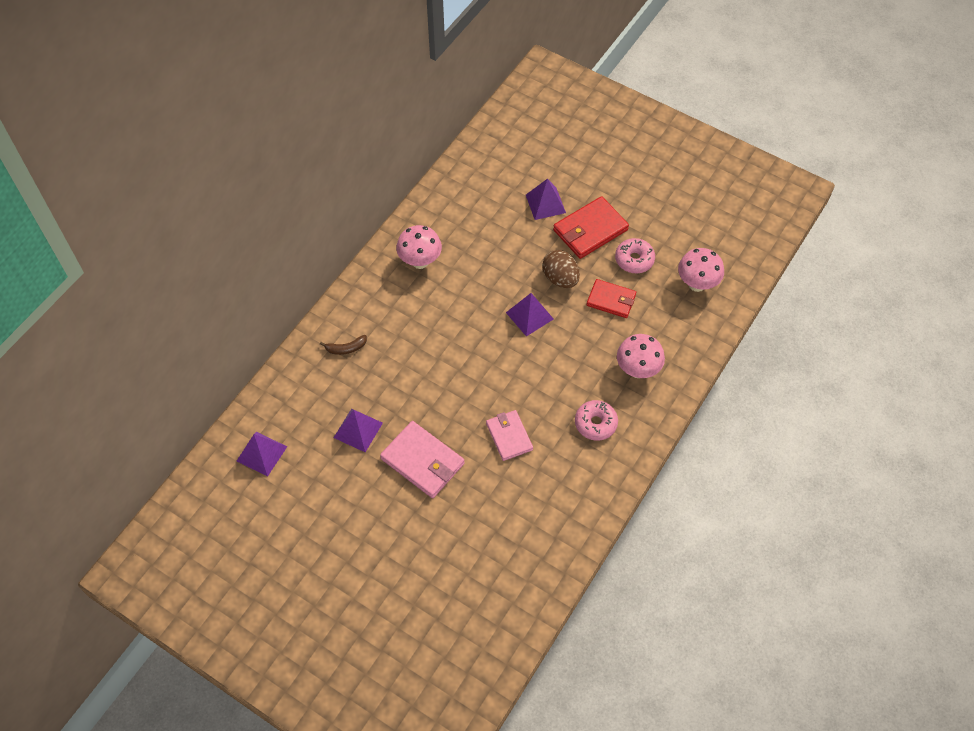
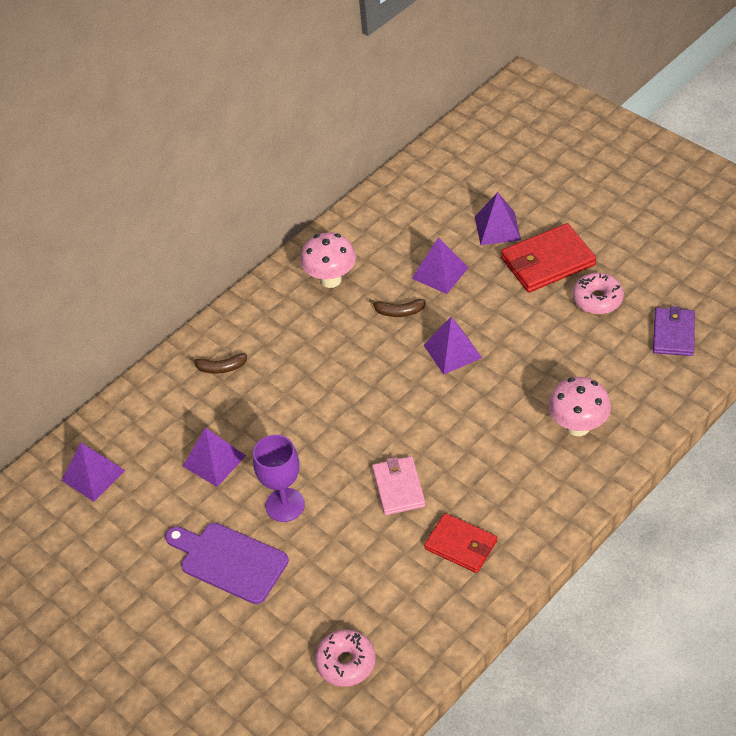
camera: 15 degrees right, 10 degrees down
pink wallet [380,421,465,498] -> purple goblet [253,435,305,522]
brown egg [542,250,580,288] -> none
pink donut [575,400,618,441] -> pink donut moved to [315,629,376,687]
red wallet [586,279,636,318] -> red wallet moved to [424,513,497,573]
pink mushroom [678,248,724,292] -> purple wallet [653,306,695,356]
none -> purple cutting board [165,523,289,604]
none -> brown banana [369,299,426,317]
none -> purple pyramid [412,237,469,294]

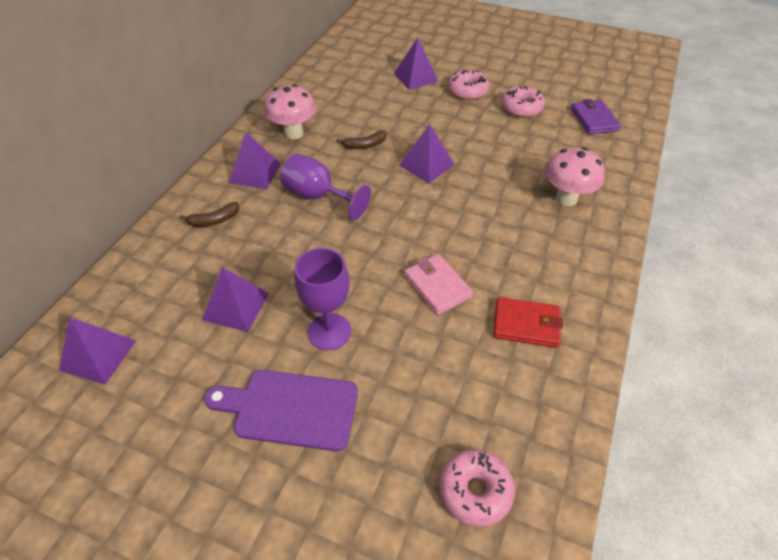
camera: 25 degrees left, 0 degrees up
purple pyramid [412,237,469,294] -> purple pyramid moved to [229,132,281,190]
red wallet [501,223,596,292] -> pink donut [448,70,490,100]
none -> purple goblet [281,153,371,220]

